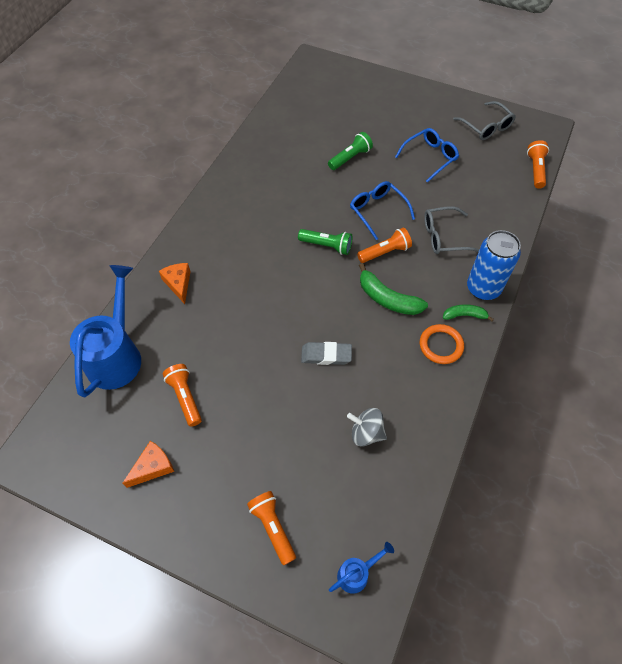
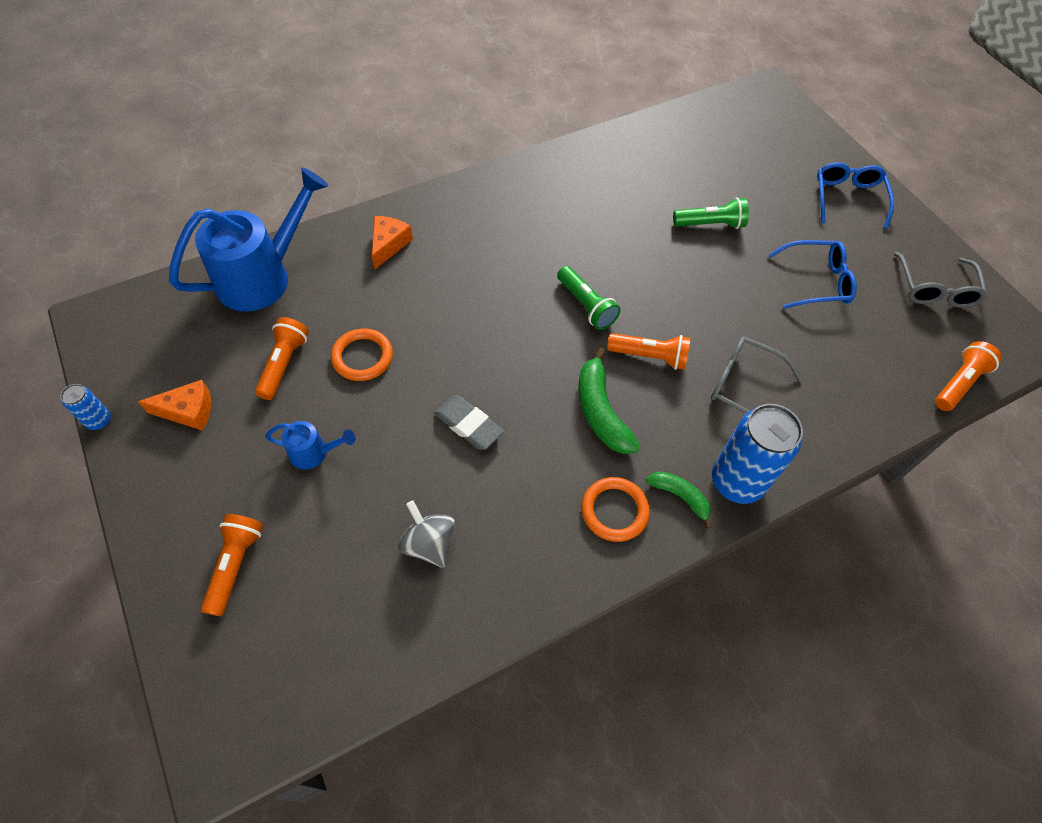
camera: 35 degrees right, 0 degrees up
blue watering can [329,542,394,594] -> blue watering can moved to [265,421,355,469]
blue glasses [350,181,415,240] -> blue glasses moved to [817,162,894,229]
none -> blue can [60,384,111,430]
none -> orange ring [331,328,393,381]

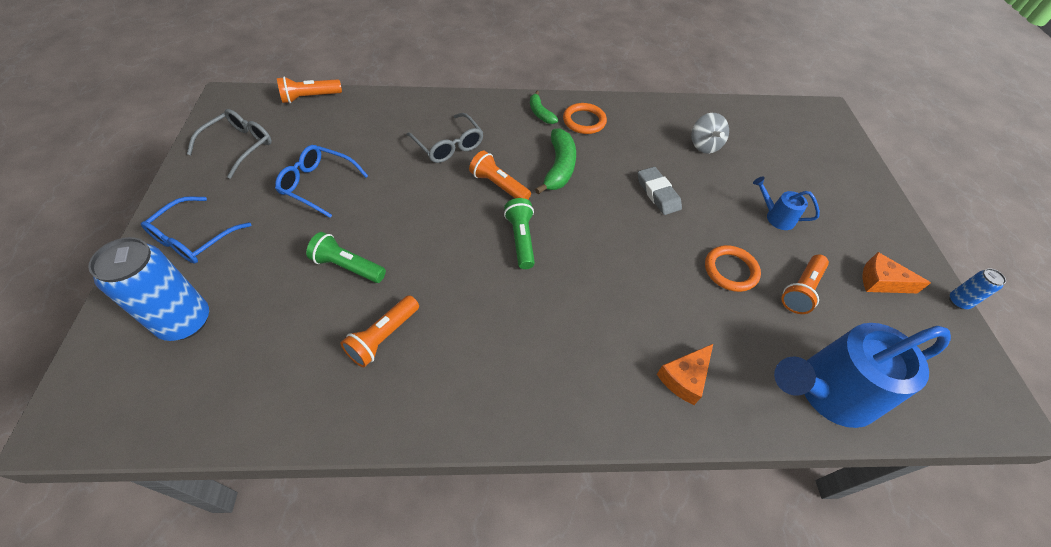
camera: 155 degrees left, 5 degrees down
orange flashlight [201,514,263,616] -> orange flashlight moved to [340,295,419,367]
blue can [712,404,803,504] -> blue can moved to [88,237,209,341]

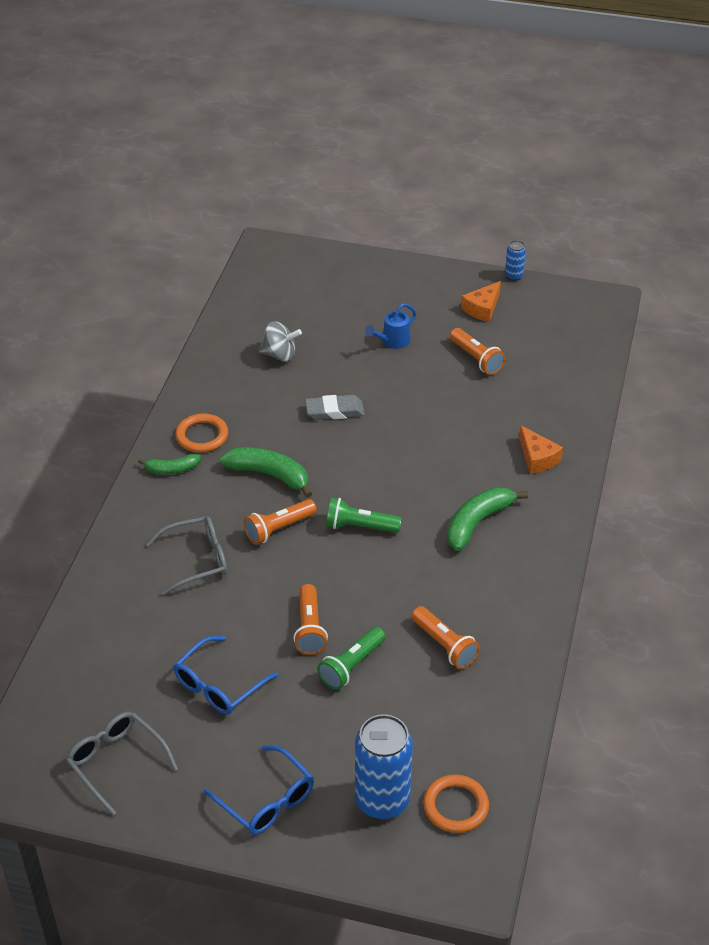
camera: 70 degrees left, 10 degrees down
orange flashlight [277,77,342,103] -> orange flashlight moved to [294,584,328,655]
orange ring [705,245,761,292] -> orange ring moved to [423,775,489,833]
blue watering can [774,323,951,428] -> none
none -> green banana [447,487,528,551]

